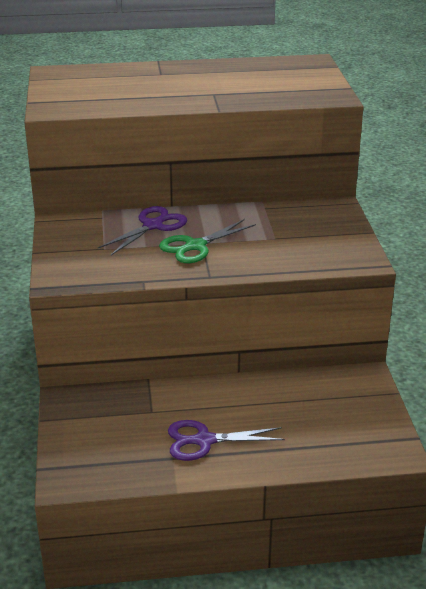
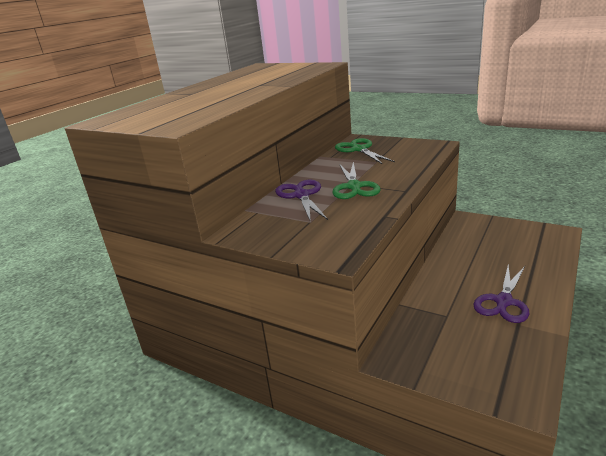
camera: 50 degrees left, 5 degrees down
none -> green scissors [335,138,395,164]

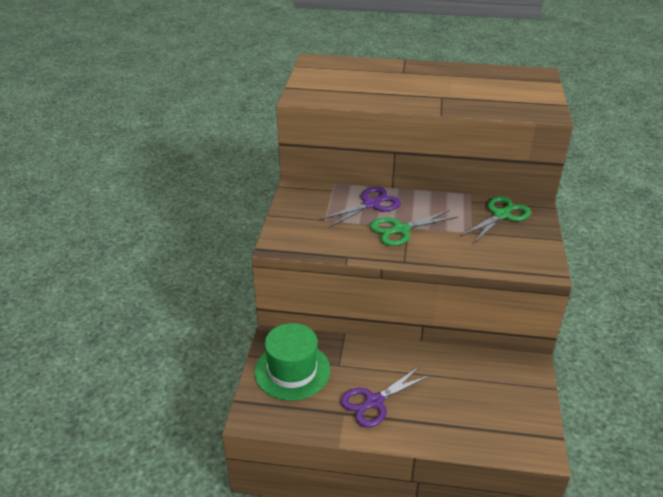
camera: 65 degrees right, 10 degrees up
purple scissors [473,265,529,323] -> purple scissors turned 45 degrees counterclockwise [340,366,431,428]
none -> green hat [254,323,330,401]

